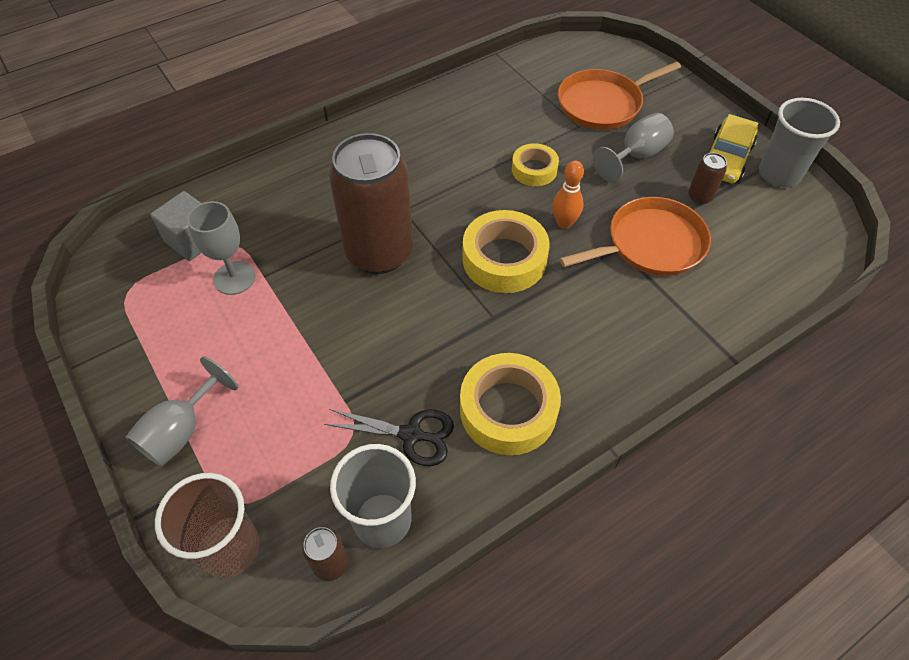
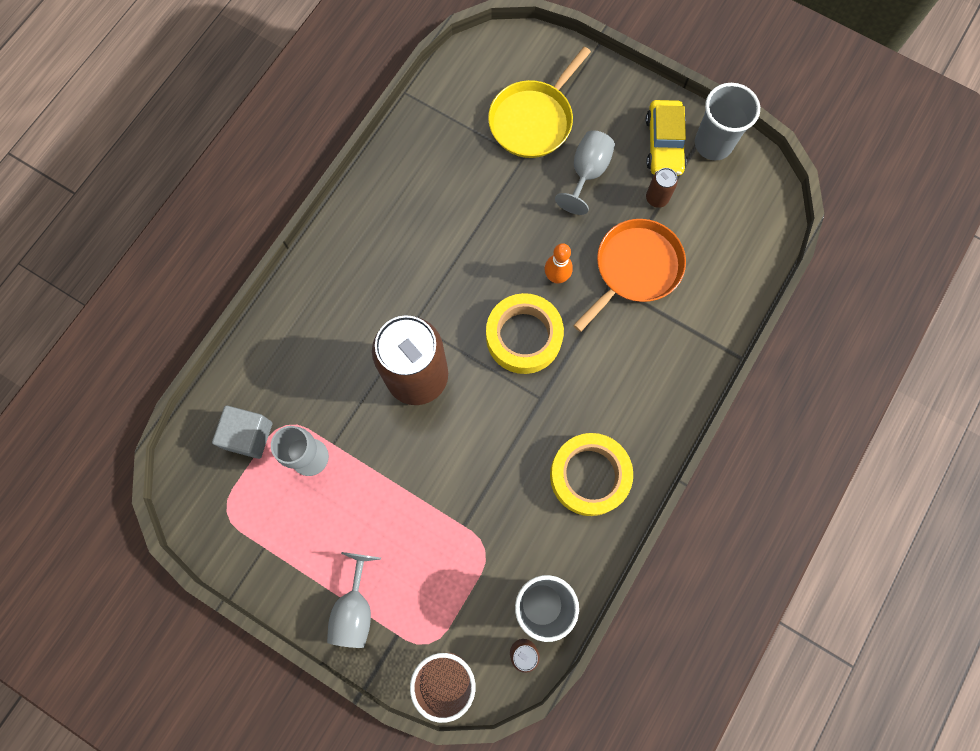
camera: 25 degrees left, 20 degrees up
black scissors [324,409,454,466] -> none
yellow tape [512,143,559,186] -> none
orange pan [558,61,681,130] -> yellow pan [488,47,591,158]

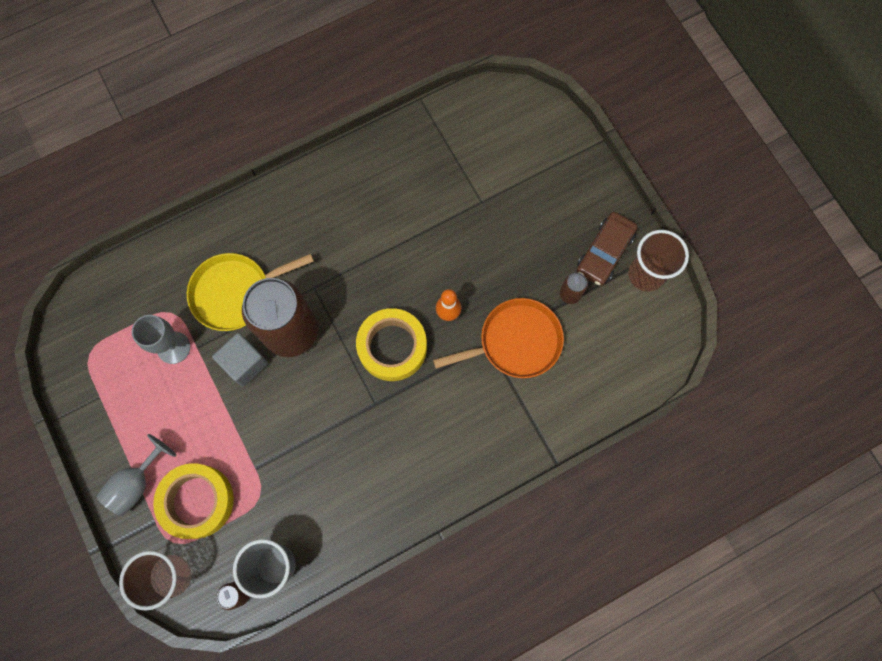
camera: 30 degrees right, 0 degrees up
grey cube [212,406,273,459] -> grey cube moved to [212,333,268,387]
yellow pan [488,47,591,158] -> yellow pan moved to [187,253,314,331]
yellow tape [550,433,633,516] -> yellow tape moved to [153,463,234,539]
grey goblet [555,130,615,215] -> none
yellow car [646,100,687,176] -> brown car [577,212,637,286]
grey cup [695,83,760,160] -> brown cup [628,230,689,292]

